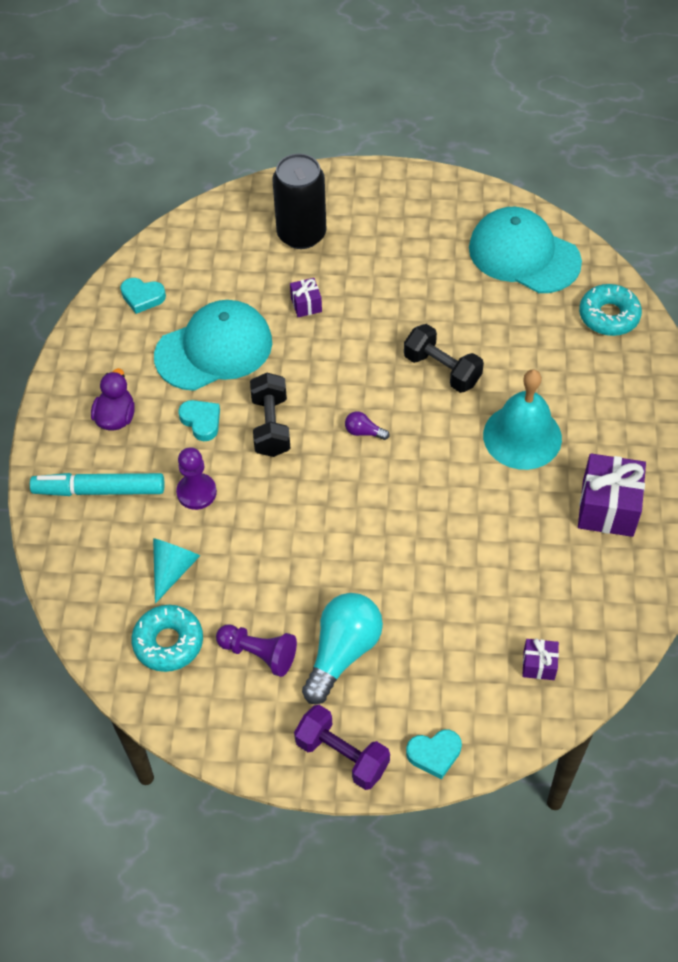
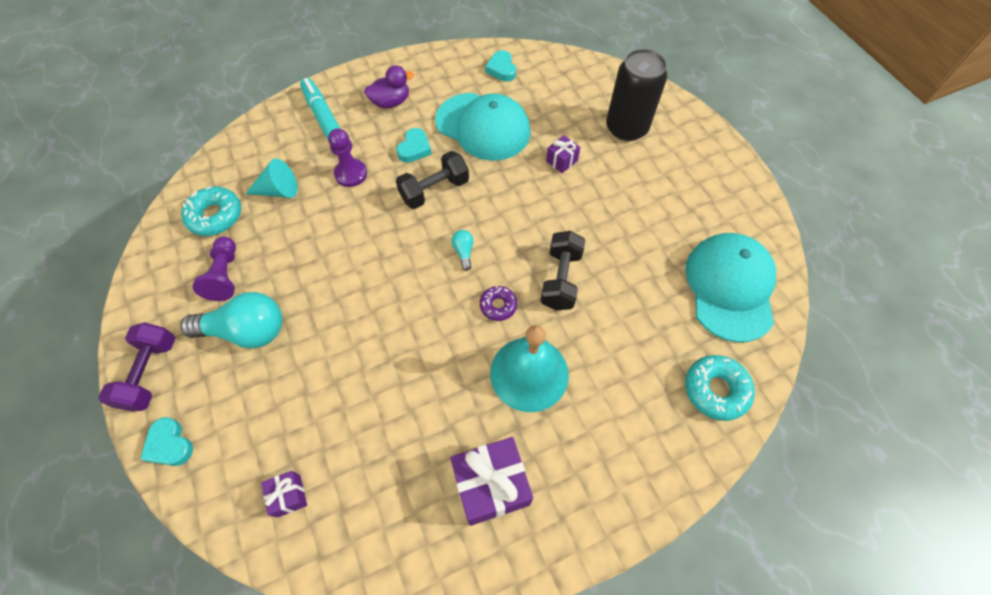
camera: 60 degrees right, 5 degrees up
purple light bulb [345,411,390,440] -> turquoise light bulb [451,230,474,271]
none -> purple donut [480,286,517,321]

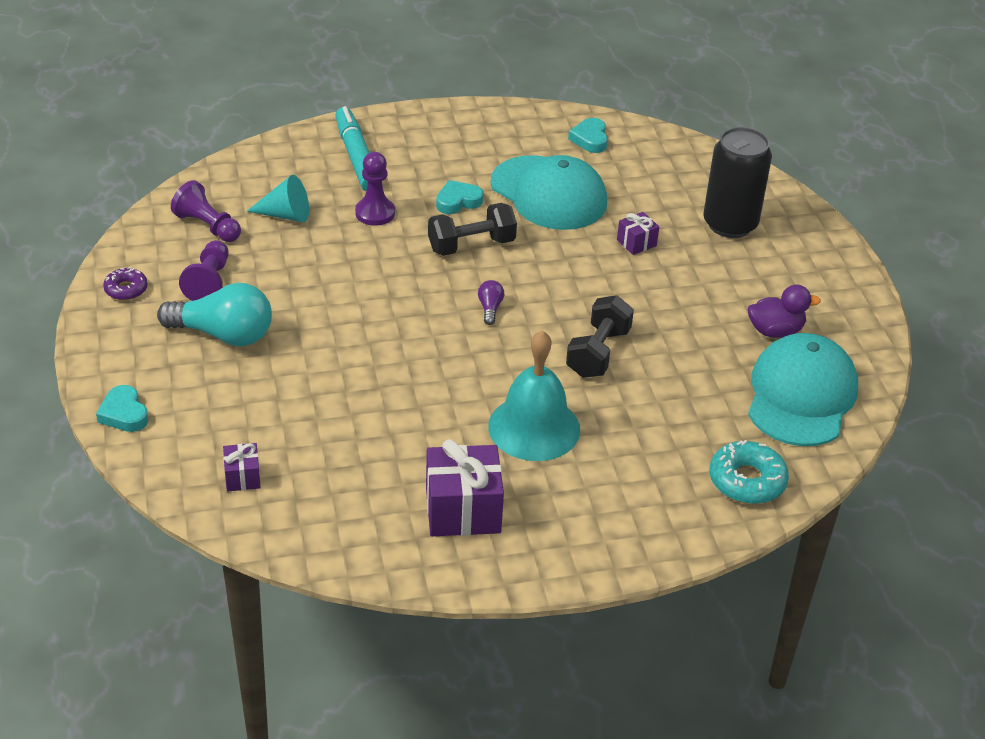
camera: 10 degrees right, 20 degrees down
purple dumbbell [98,322,175,412] -> none
turquoise donut [181,186,241,236] -> purple pawn [171,180,241,242]
purple duck [364,65,414,108] -> purple duck moved to [748,285,821,338]
turquoise heart [396,128,432,163] -> turquoise heart turned 150 degrees counterclockwise [436,180,484,214]
turquoise light bulb [451,230,474,271] -> purple light bulb [478,280,504,325]
purple donut [480,286,517,321] -> purple donut moved to [103,267,148,300]

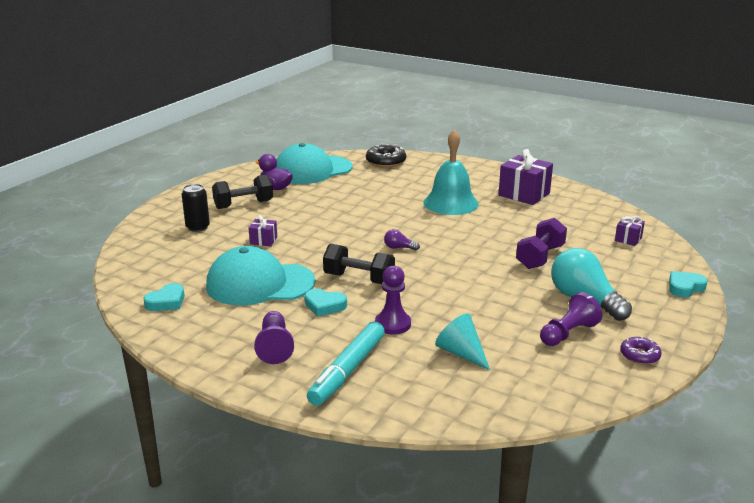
camera: 135 degrees left, 15 degrees down
turquoise heart [96,385,148,432] -> turquoise heart turned 135 degrees counterclockwise [669,271,708,298]
purple pawn [171,180,241,242] -> purple pawn moved to [255,311,294,364]
purple light bulb [478,280,504,325] -> purple light bulb turned 60 degrees clockwise [384,229,420,251]
turquoise cap [490,155,607,230] -> turquoise cap turned 90 degrees counterclockwise [206,246,315,306]
black dumbbell [566,295,634,378] -> black dumbbell moved to [212,174,273,209]
black can [704,127,772,238] -> black can [182,184,210,232], size x0.58
turquoise donut [709,440,789,504] -> black donut [366,144,406,168]
none -> purple dumbbell [516,218,567,269]

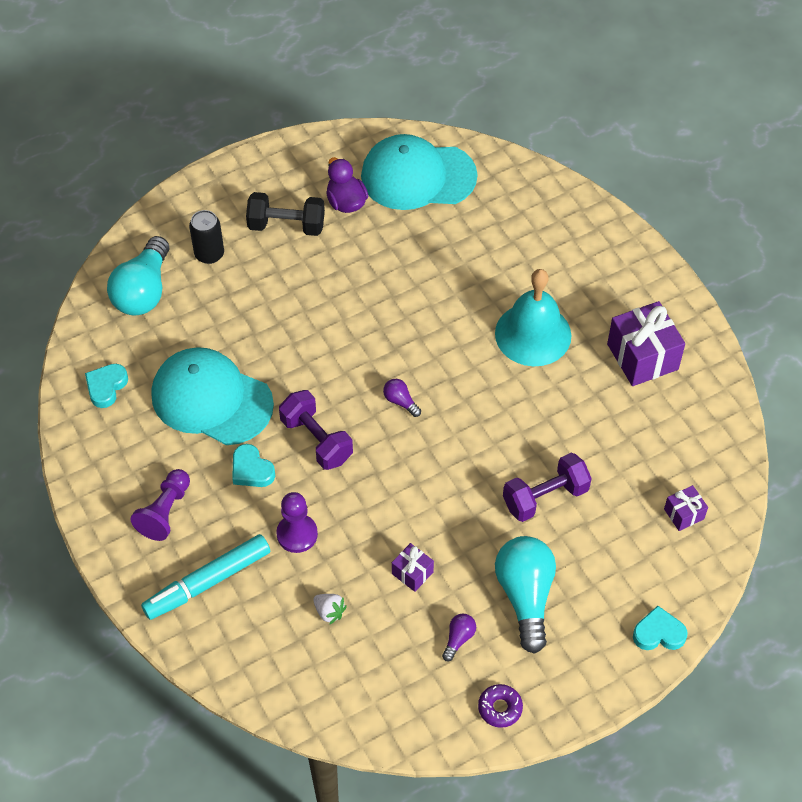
camera: 30 degrees right, 30 degrees up
turquoise heart [144,283,185,311] -> turquoise heart turned 135 degrees clockwise [85,364,128,408]
purple gift [249,215,277,246] -> purple gift moved to [392,543,434,592]
black dumbbell [323,244,395,284] -> purple dumbbell [279,390,353,470]
black donut [366,144,406,168] -> none
turquoise cone [435,313,490,370] -> white strawberry [313,594,347,625]
purple pawn [540,292,602,346] -> purple light bulb [442,614,476,661]
none -> turquoise light bulb [107,236,169,316]

